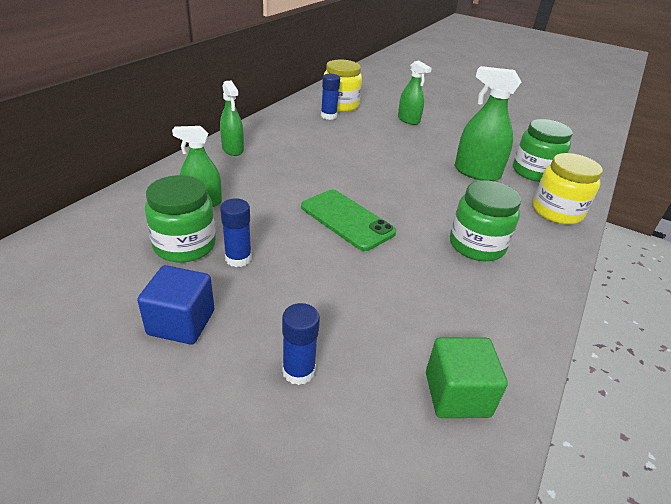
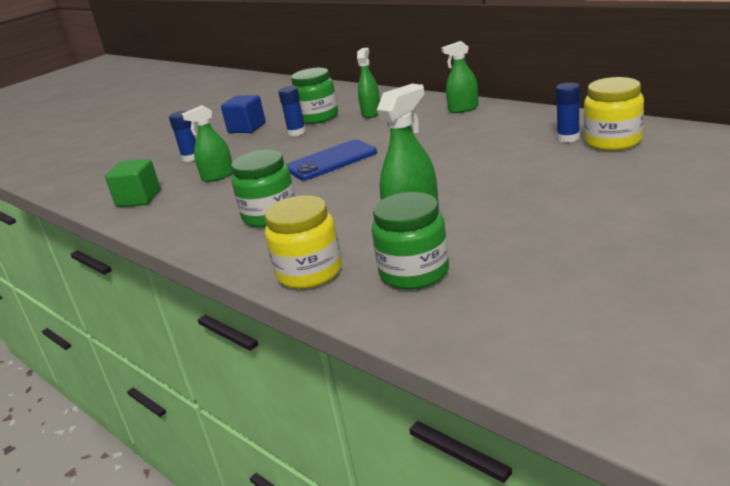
camera: 110 degrees right, 10 degrees down
green phone [301,190,396,251] -> blue phone [286,139,377,180]
green spray bottle [398,61,432,125] -> green spray bottle moved to [182,105,233,182]

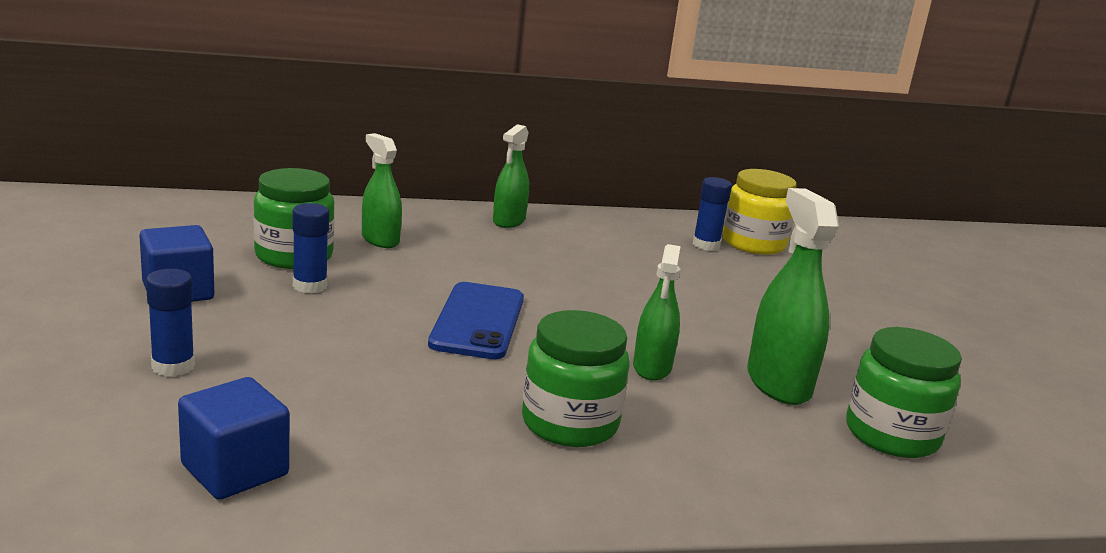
camera: 60 degrees left, 5 degrees down
green cube [105,159,160,207] -> blue cube [178,377,289,500]
green spray bottle [182,105,233,182] -> green spray bottle moved to [633,244,681,381]
yellow jar [265,195,342,289] -> none

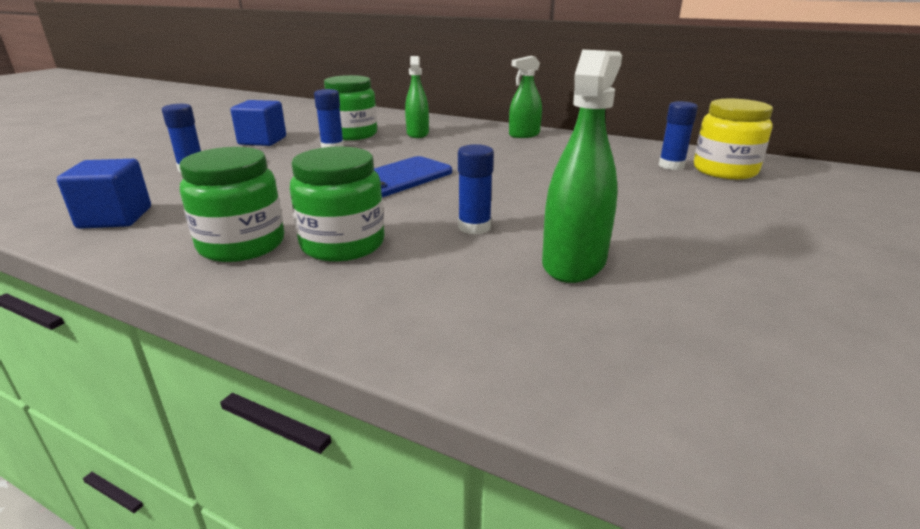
camera: 40 degrees right, 5 degrees up
green spray bottle [633,244,681,381] -> blue glue stick [458,144,494,235]
green jar [846,327,962,458] -> green jar moved to [180,147,284,262]

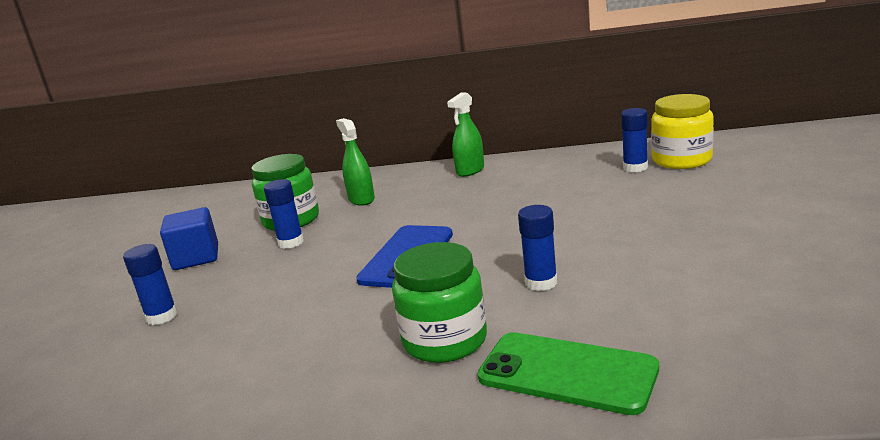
camera: 20 degrees left, 5 degrees down
blue cube [57,159,151,229] -> none
green jar [180,147,284,262] -> none
green spray bottle [542,50,622,283] -> none
none -> green phone [477,332,659,415]

